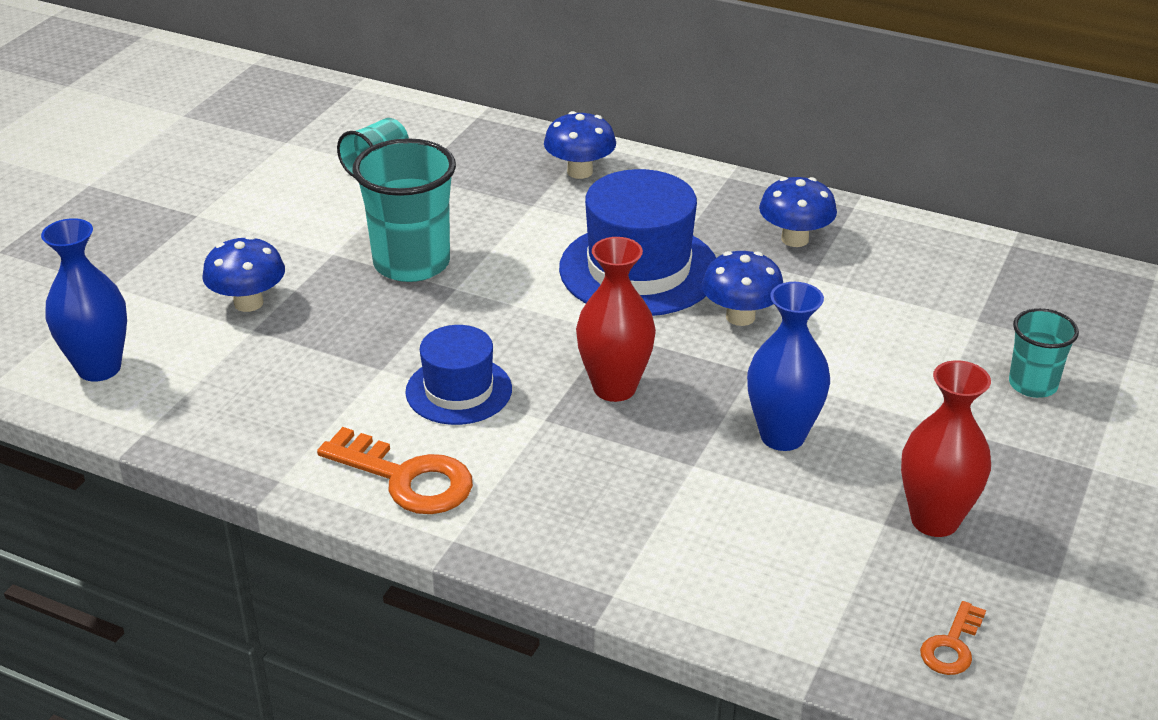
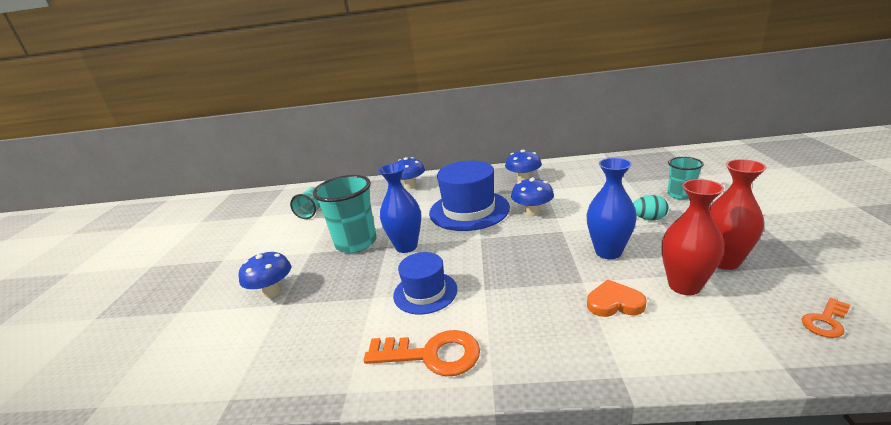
camera: 20 degrees left, 10 degrees down
blue vase [41,218,127,382] -> blue vase moved to [378,163,421,253]
red vase [576,237,656,402] -> red vase moved to [662,179,724,295]
orange key [920,601,986,675] -> orange key turned 45 degrees clockwise [801,298,850,338]
none -> orange heart [587,279,647,317]
none -> turquoise egg [633,195,669,220]

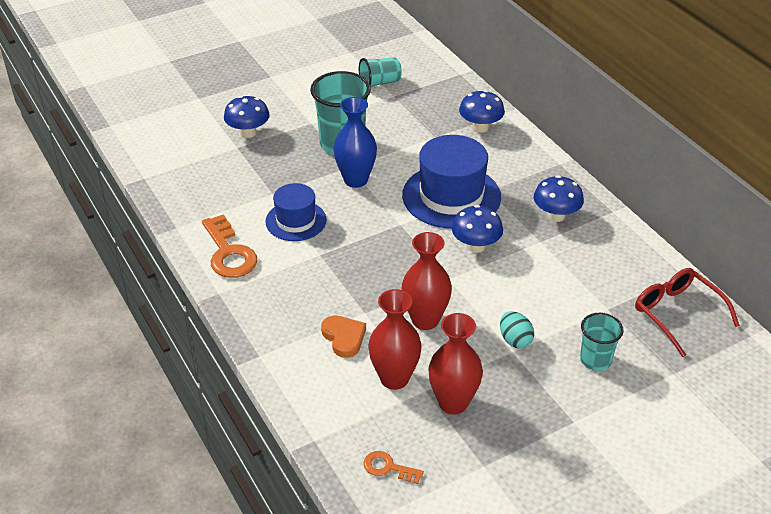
camera: 55 degrees right, 15 degrees up
blue vase [586,158,637,259] -> red vase [402,232,452,330]
none -> red glasses [635,268,740,357]

